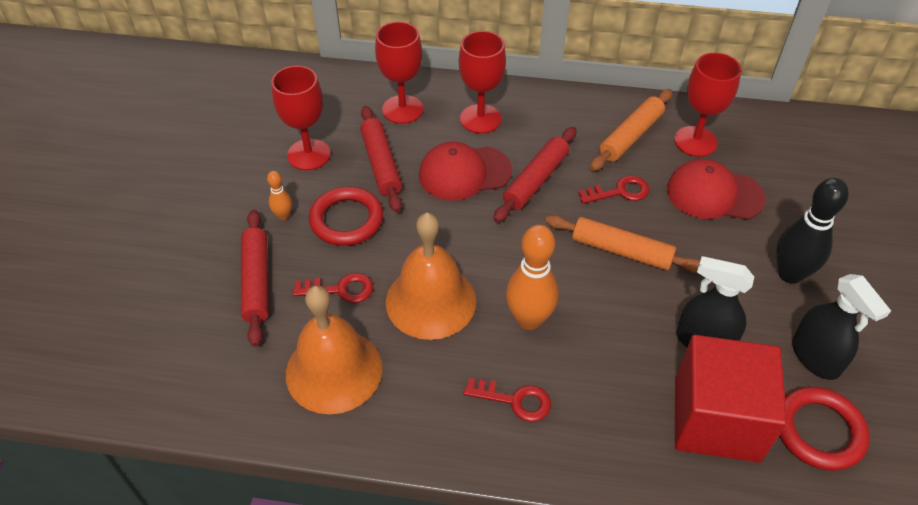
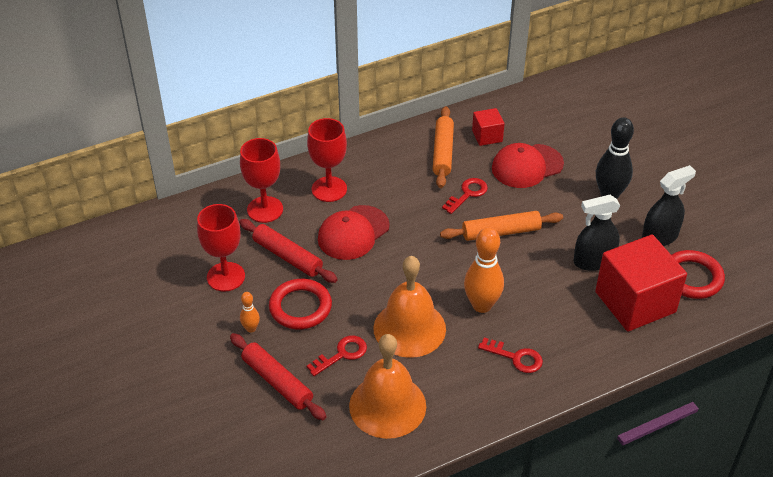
camera: 35 degrees left, 5 degrees down
red key [463,378,551,422] -> red key turned 45 degrees clockwise [478,337,543,373]
red rolling pin [493,127,576,223] -> none
red goblet [674,53,741,157] -> red cube [472,108,504,146]
black spray bottle [792,274,891,380] -> black spray bottle turned 60 degrees counterclockwise [642,165,696,246]

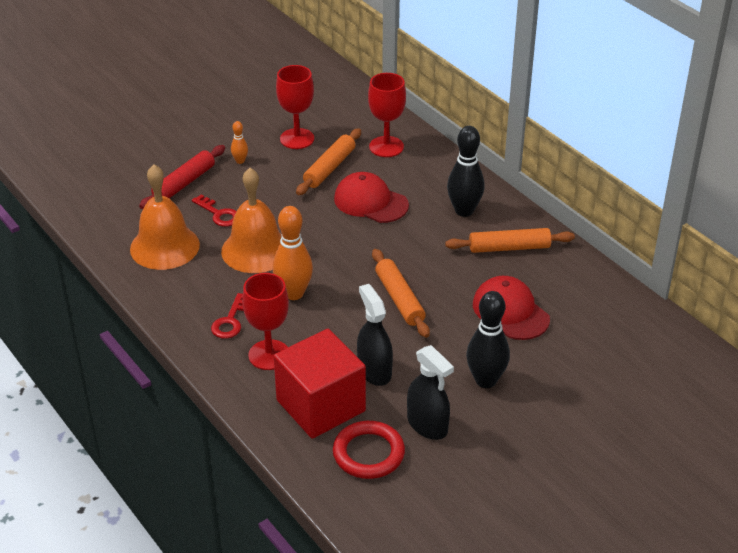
camera: 80 degrees right, 5 degrees down
red rolling pin [239,219,338,283] -> orange rolling pin [296,128,361,195]
red ring [269,279,332,329] -> none
red goblet [307,118,347,202] -> red goblet moved to [242,273,289,370]
red key [442,178,488,214] -> none
red cube [472,108,504,146] -> none
none -> black bowling pin [447,126,485,217]

